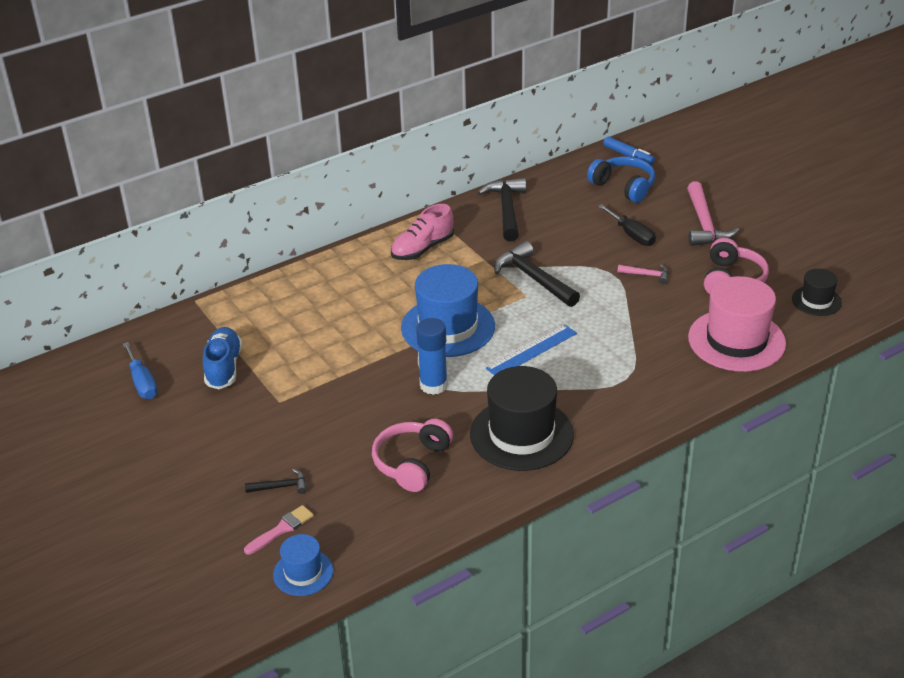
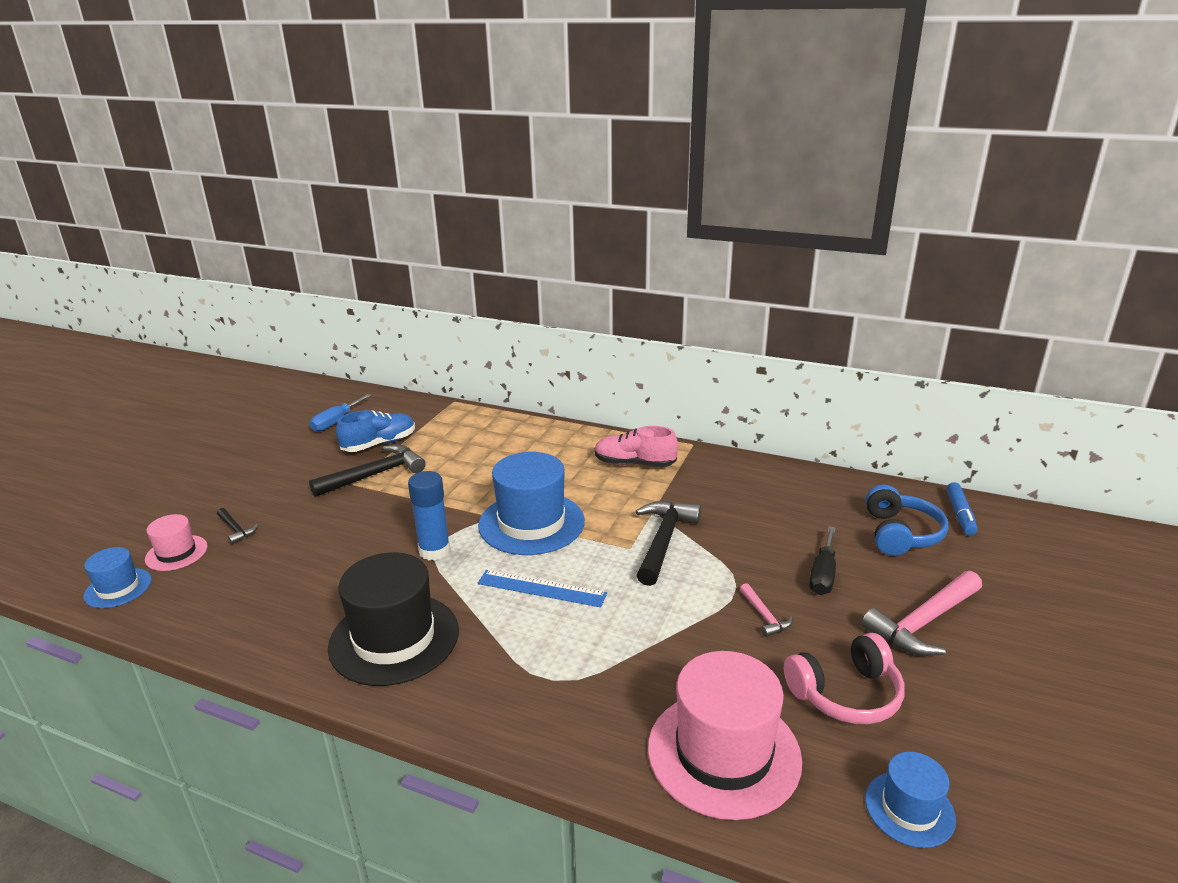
camera: 55 degrees right, 10 degrees down
pink brush [244,505,314,555] -> pink hat [145,514,208,571]
pink headphones [372,419,453,492] -> none
black hammer [478,178,526,241] -> black hammer moved to [309,445,426,497]
black hat [792,269,842,316] -> blue hat [865,752,956,848]

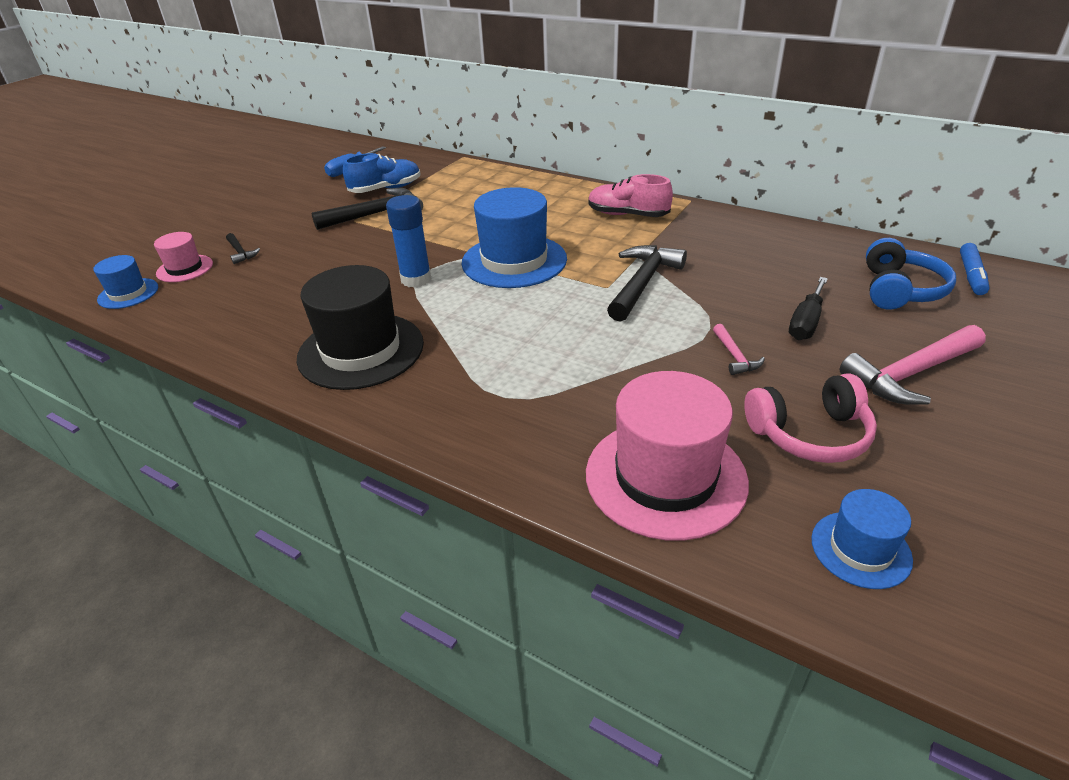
camera: 10 degrees right, 10 degrees up
blue ruler [478,570,607,607] -> none

